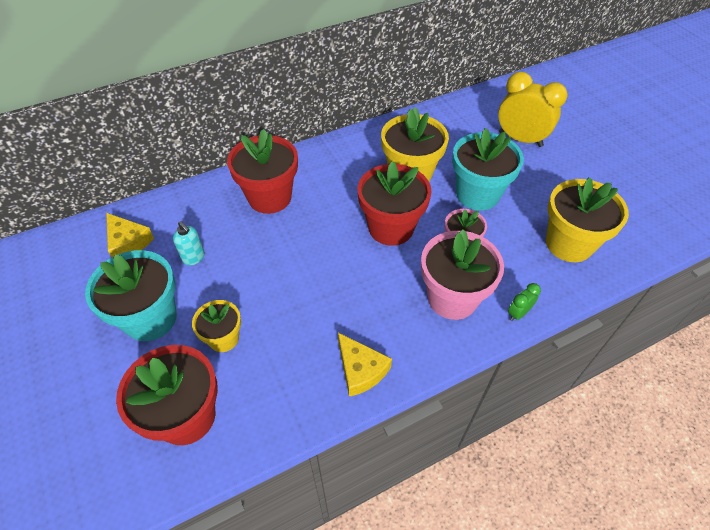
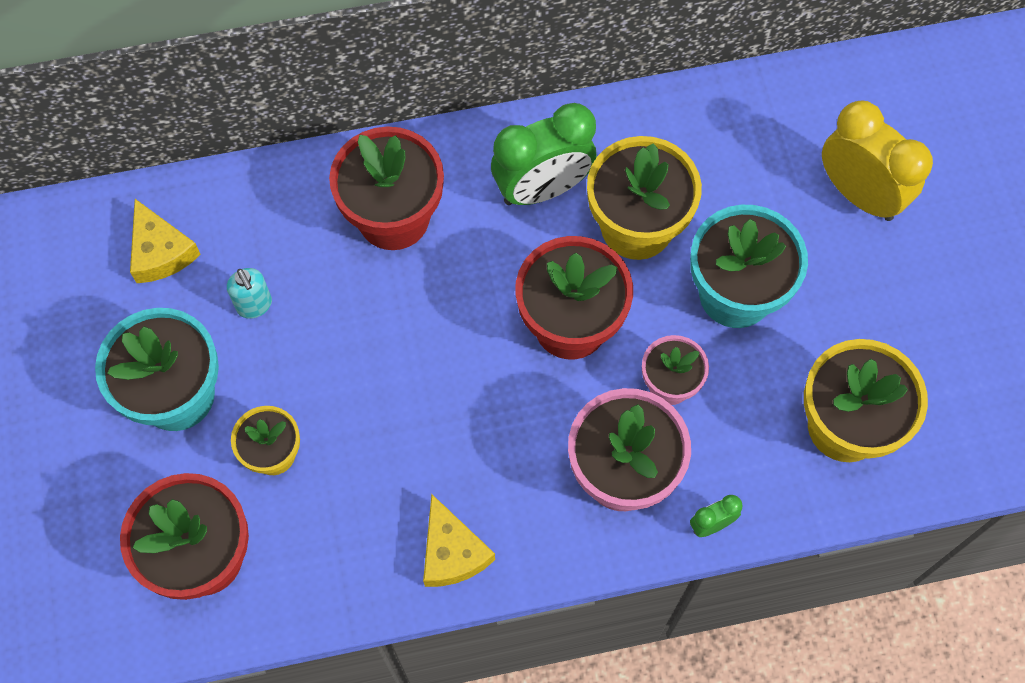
camera: 15 degrees right, 15 degrees up
none -> green clock [491,103,597,205]

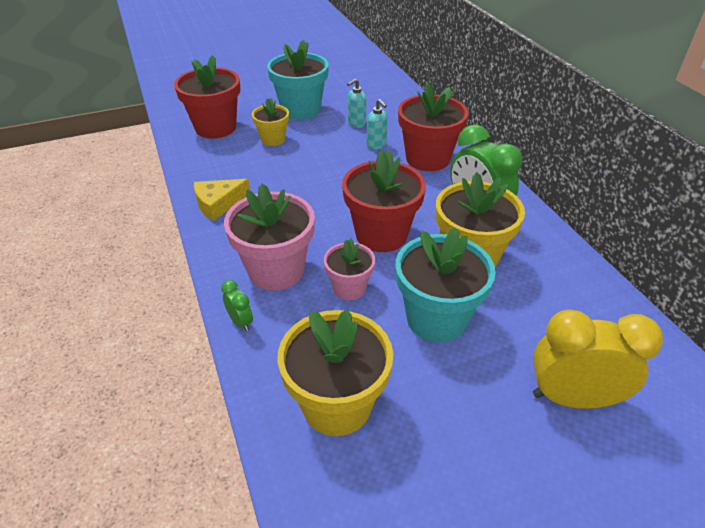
camera: 80 degrees right, 25 degrees down
yellow cheese [130,199,201,283] -> none
yellow clock [822,100,933,221] -> yellow clock turned 120 degrees counterclockwise [533,309,663,409]
none -> turquoise soap dispenser [367,99,388,149]

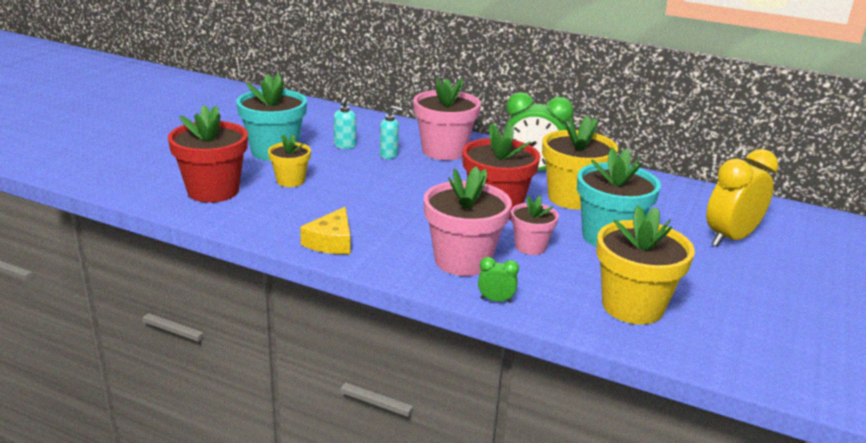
camera: 45 degrees left, 15 degrees down
red flower pot [398,83,468,171] -> pink flower pot [413,77,481,160]

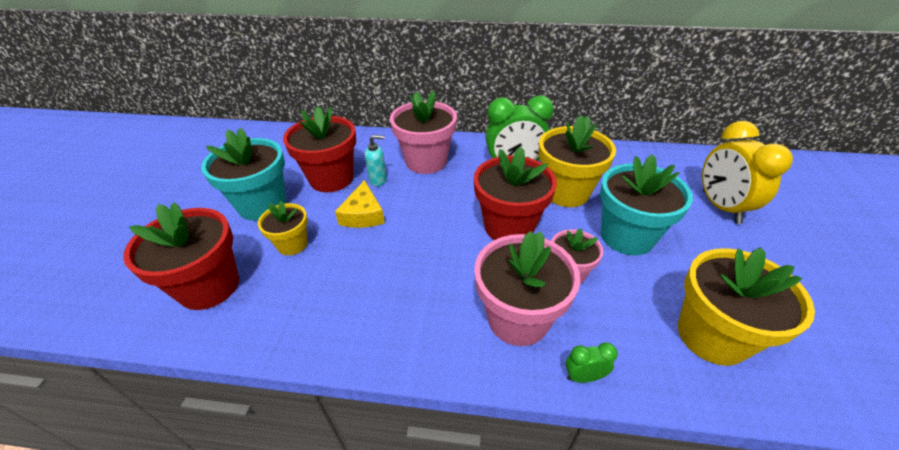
camera: 15 degrees left, 15 degrees up
yellow cheese [300,207,351,254] -> yellow cheese moved to [335,180,385,228]
turquoise soap dispenser [334,97,356,149] -> red flower pot [283,107,356,192]
yellow clock [706,149,778,247] -> yellow clock turned 45 degrees counterclockwise [702,121,793,224]

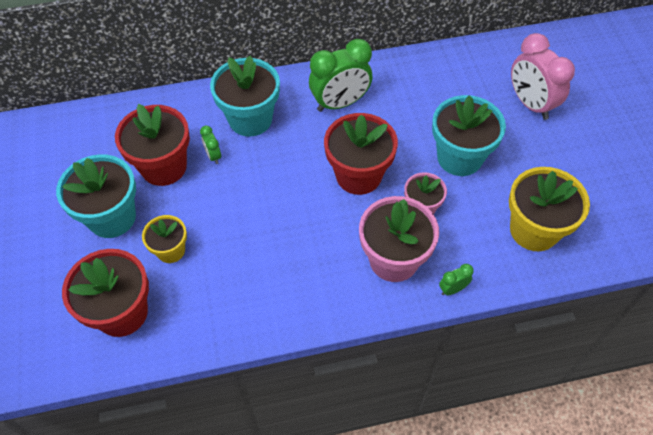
camera: 20 degrees left, 15 degrees up
yellow cheese [335,180,385,228] -> none
turquoise soap dispenser [365,135,387,186] -> green clock [200,126,221,164]
pink flower pot [390,91,457,174] -> turquoise flower pot [210,55,280,137]
yellow flower pot [538,115,616,207] -> none
yellow clock [702,121,793,224] -> pink clock [511,33,575,120]

